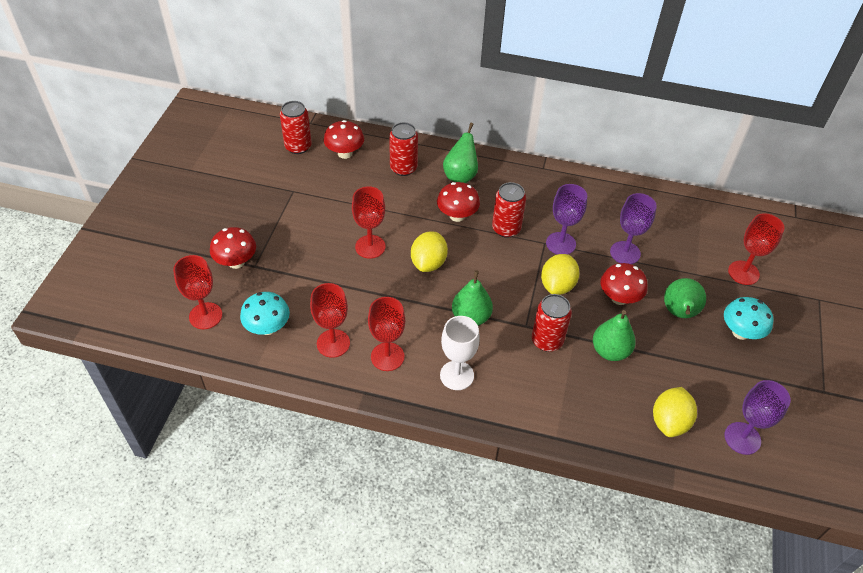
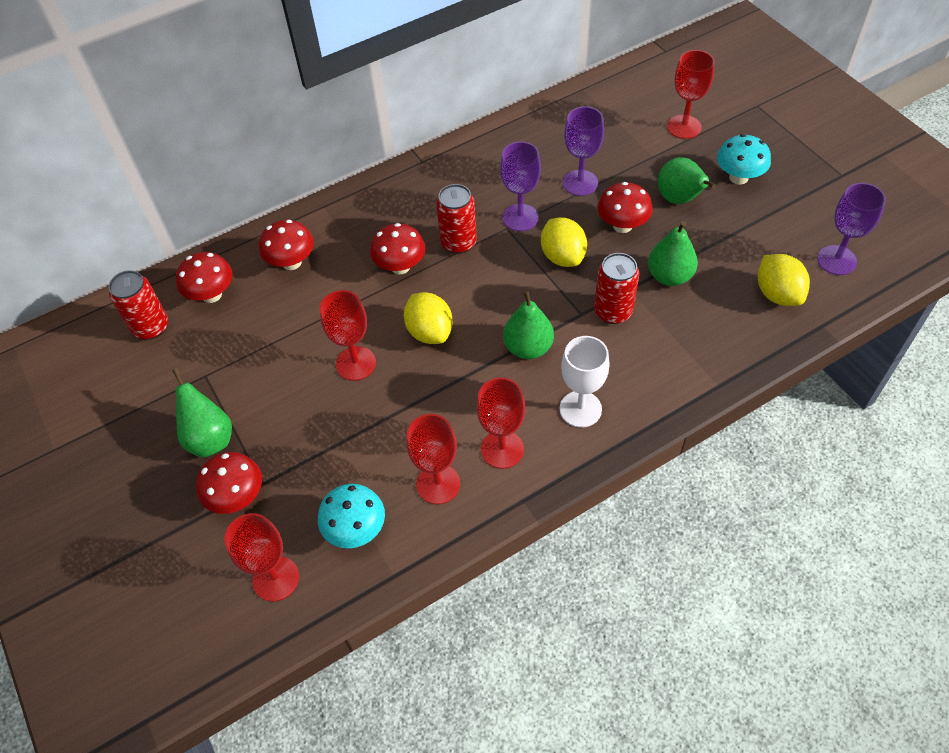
camera: 40 degrees left, 5 degrees up
red can [389,122,418,176] -> red mushroom [259,220,314,270]
green pear [443,123,478,183] -> green pear moved to [172,368,232,457]

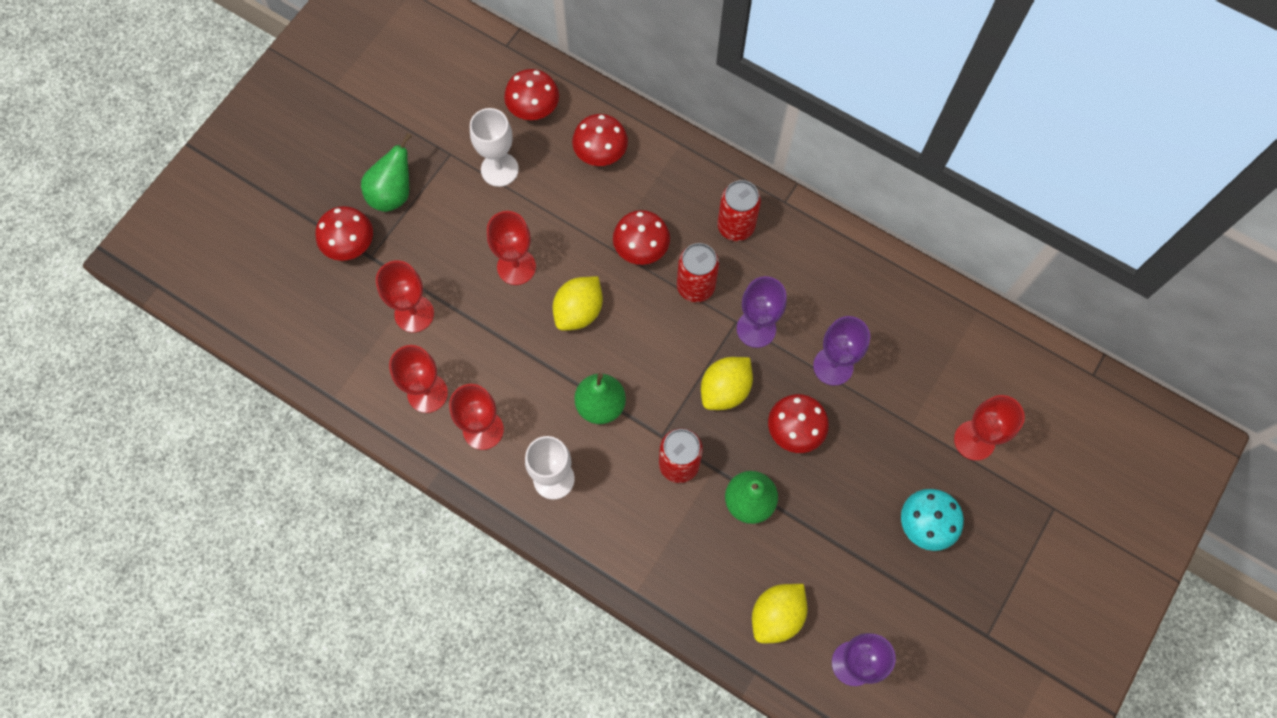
camera: 60 degrees right, 15 degrees up
red can [109,270,168,340] -> red can moved to [717,180,761,241]
red goblet [224,513,299,601] -> red goblet moved to [376,260,434,333]
turquoise mushroom [318,484,385,548] -> none
green pear [658,157,716,204] -> none
none -> white goblet [470,108,519,187]

